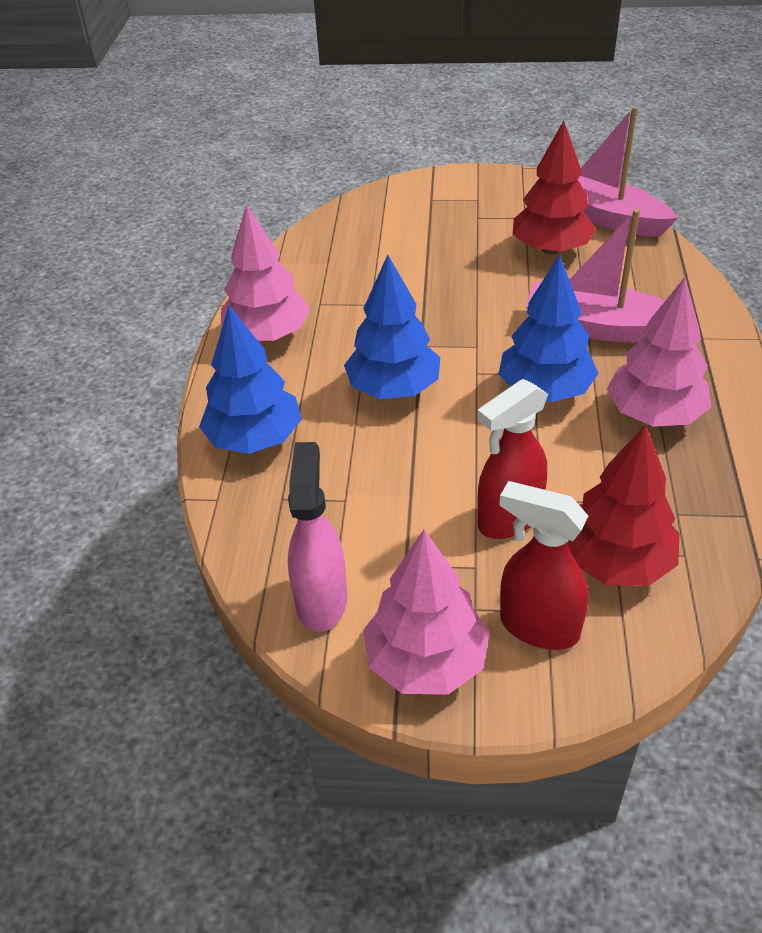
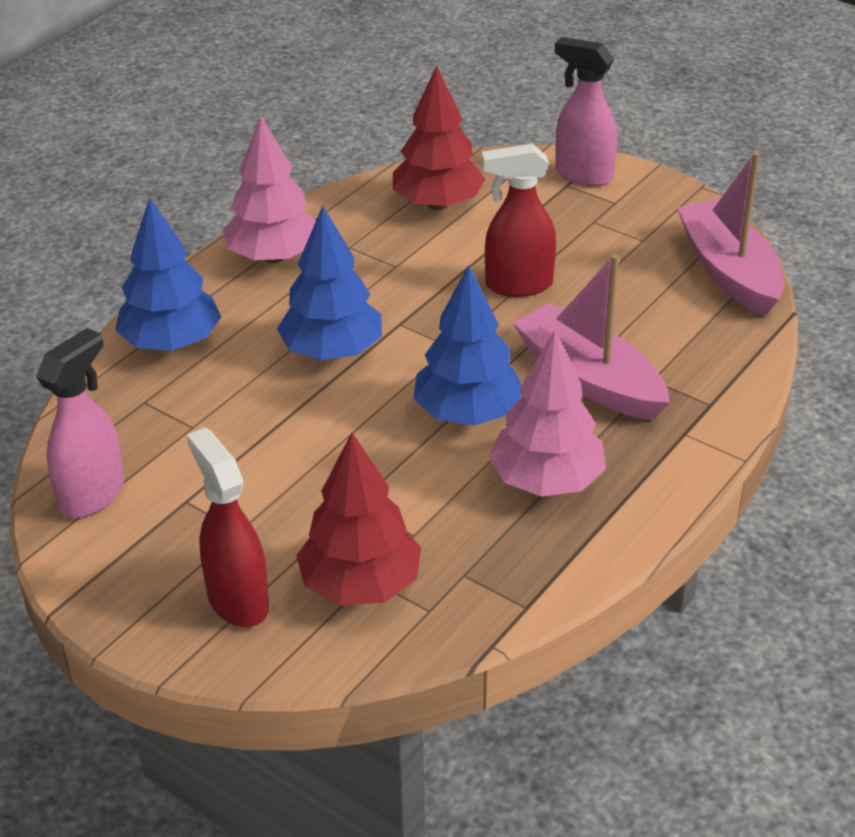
camera: 30 degrees right, 5 degrees down
pink tree [363,529,490,695] -> none
red spray bottle [477,379,548,539] -> red spray bottle moved to [482,144,556,297]
red tree [513,121,596,255] -> red tree moved to [393,65,485,210]
none -> pink spray bottle [554,37,617,187]

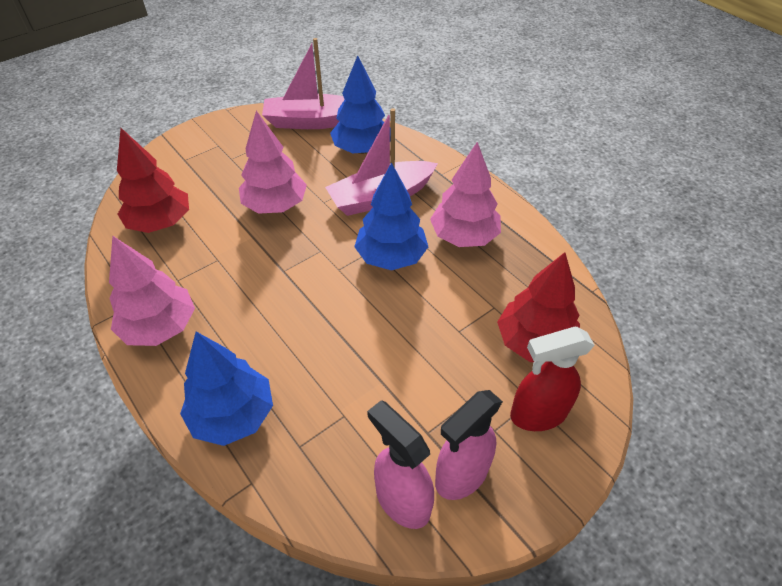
camera: 75 degrees left, 10 degrees up
blue tree [277,206,382,360] -> blue tree moved to [330,55,385,154]
red spray bottle [482,144,556,297] -> pink tree [239,111,307,214]
pink spray bottle [554,37,617,187] -> pink spray bottle moved to [435,390,503,500]

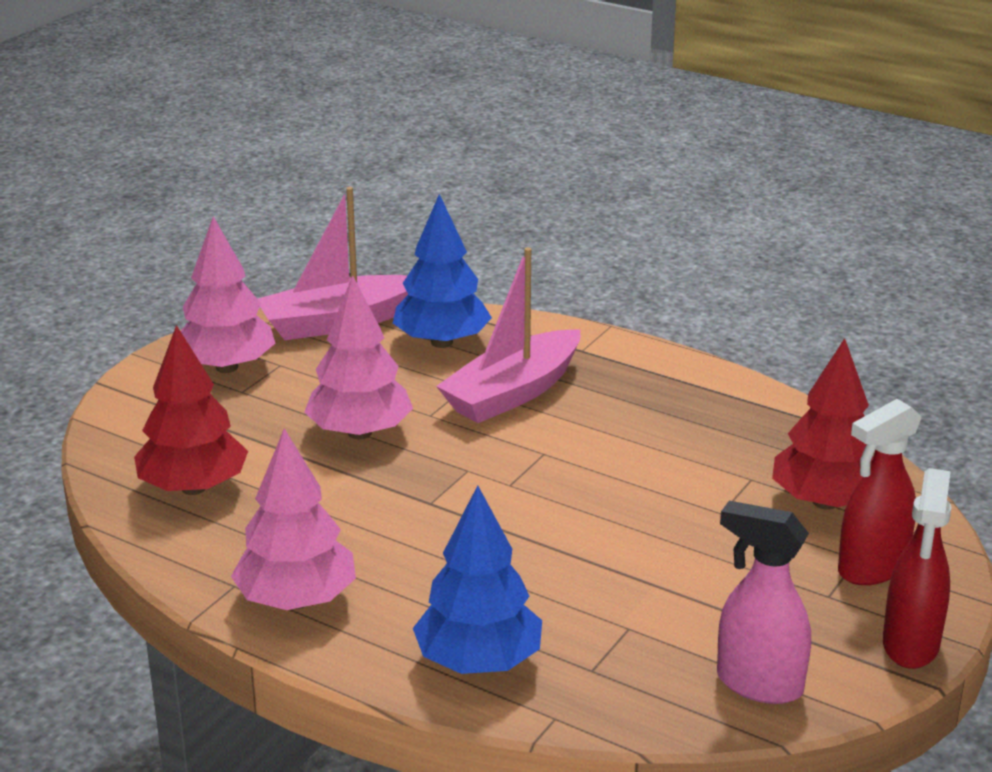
camera: 20 degrees left, 20 degrees down
blue tree [354,162,428,270] -> none
pink tree [430,142,501,247] -> pink tree moved to [181,216,275,373]
pink spray bottle [435,390,503,500] -> none
none -> red spray bottle [883,468,952,669]

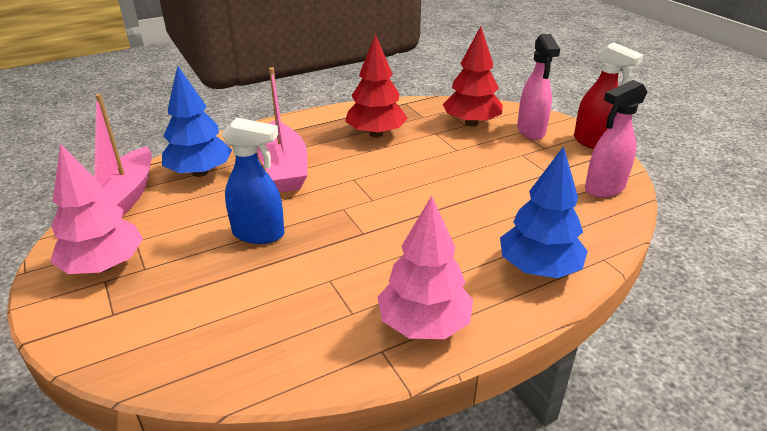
camera: 60 degrees left, 5 degrees up
red tree [134,325,248,495] -> red tree moved to [345,34,408,138]
pink tree [304,275,413,439] -> blue spray bottle [222,117,284,244]
red spray bottle [838,399,922,585] -> pink spray bottle [517,34,560,140]

